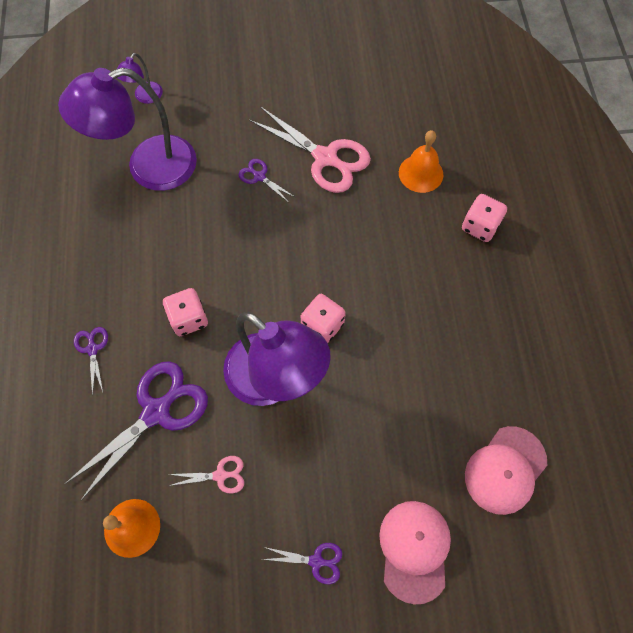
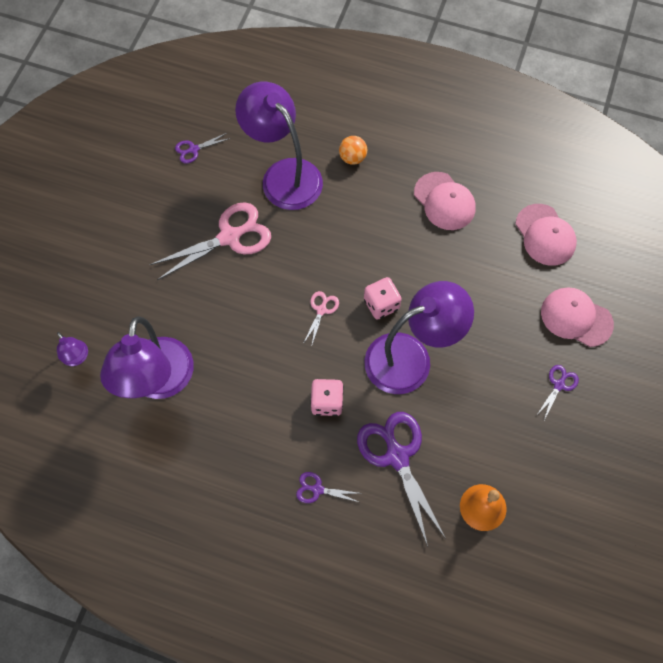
camera: 65 degrees left, 0 degrees up
pink scissors [168,456,244,494] -> pink scissors moved to [303,291,339,347]
purple scissors [238,159,295,202] -> purple scissors moved to [175,133,230,163]
orange bell [399,130,443,193] -> purple lamp [235,82,323,210]
pink dice [462,194,507,242] -> orange ball [339,136,367,165]
none -> pink cap [414,172,476,230]

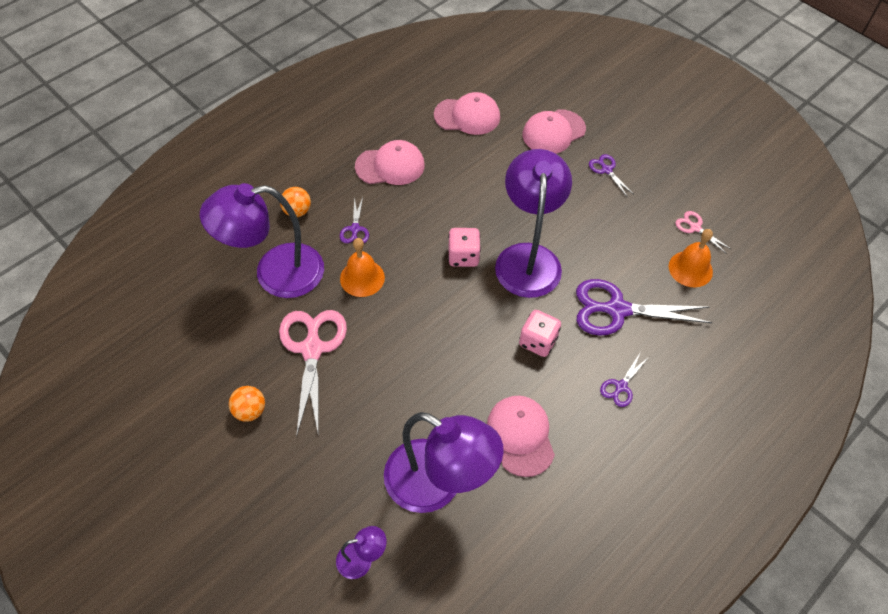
camera: 65 degrees left, 10 degrees down
purple scissors [175,133,230,163] -> purple scissors moved to [340,196,369,243]
pink scissors [303,291,339,347] -> pink scissors moved to [675,211,732,254]
none -> orange ball [229,386,265,422]
none -> orange bell [340,238,385,297]
none -> pink cap [487,396,555,477]

